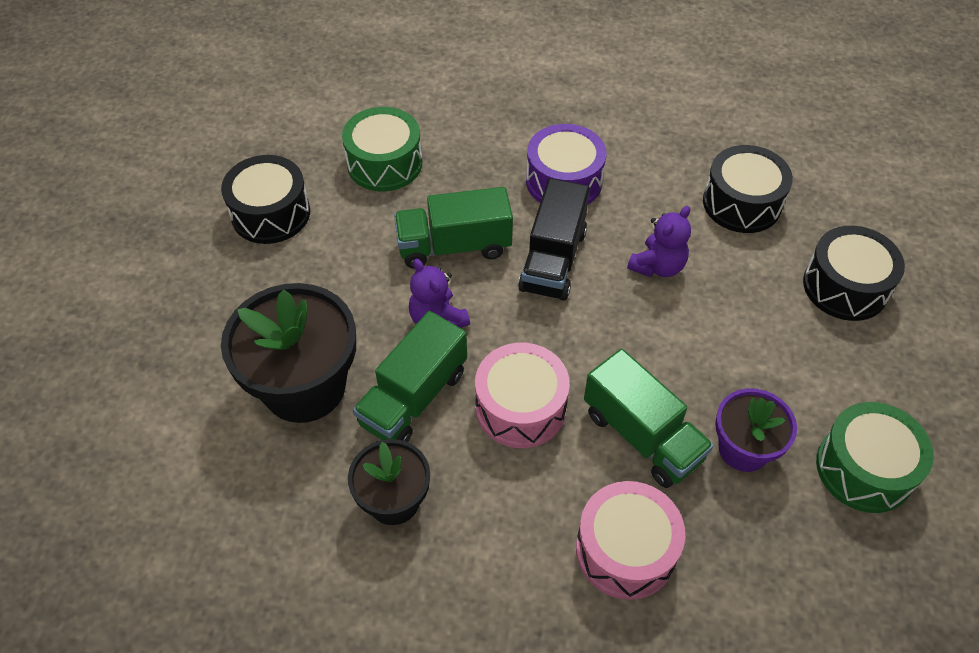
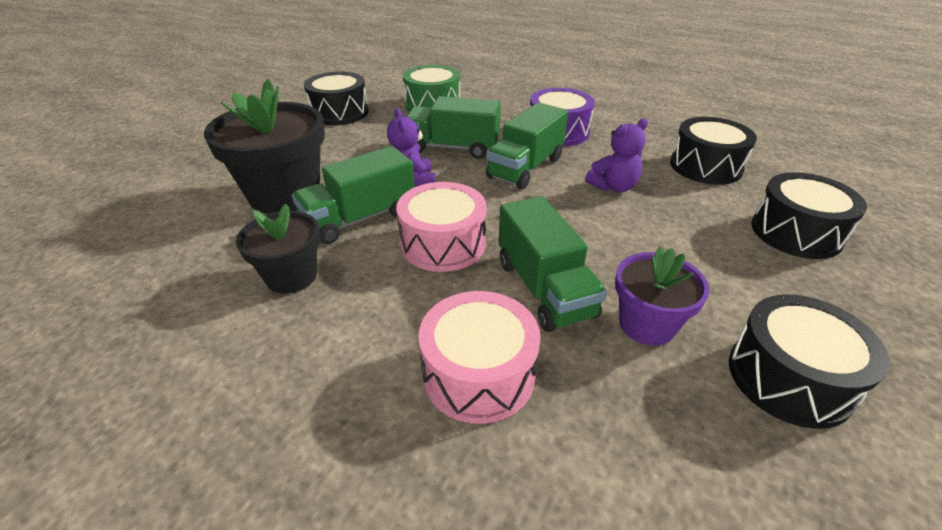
camera: 20 degrees right, 15 degrees down
black truck [518,178,590,301] -> green truck [486,102,568,189]
green drum [816,402,934,513] -> black drum [729,294,890,429]

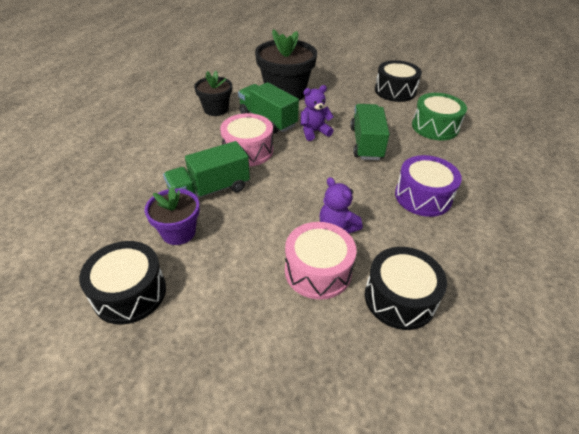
camera: 80 degrees right, 5 degrees up
pink drum [418,291,541,424] -> pink drum moved to [285,222,357,300]
green truck [486,102,568,189] -> none
black drum [751,172,867,259] -> none

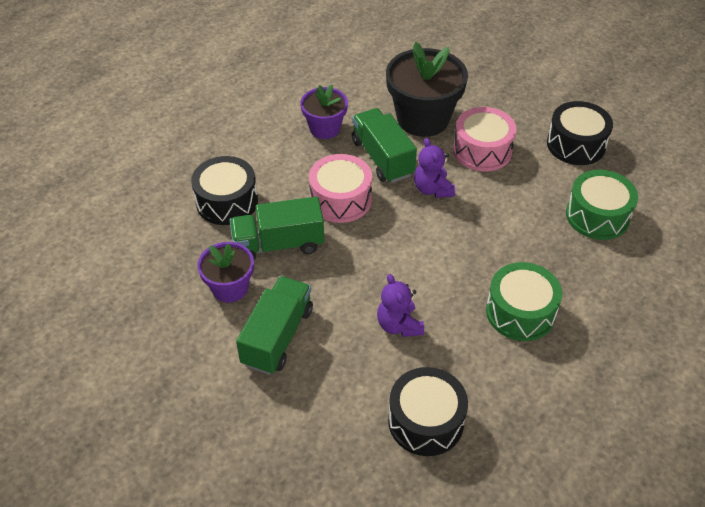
camera: 20 degrees right, 5 degrees up
black drum [79,241,166,325] -> black drum moved to [191,156,258,225]
black flower pot [194,71,232,116] -> purple flower pot [300,84,348,139]
pink drum [285,222,357,300] -> pink drum moved to [453,107,517,171]
purple teddy bear [301,85,334,141] -> purple teddy bear turned 105 degrees counterclockwise [414,138,455,198]
green truck [350,104,390,160] -> green truck moved to [236,276,313,375]
purple drum [395,155,462,217] -> green drum [486,262,562,341]

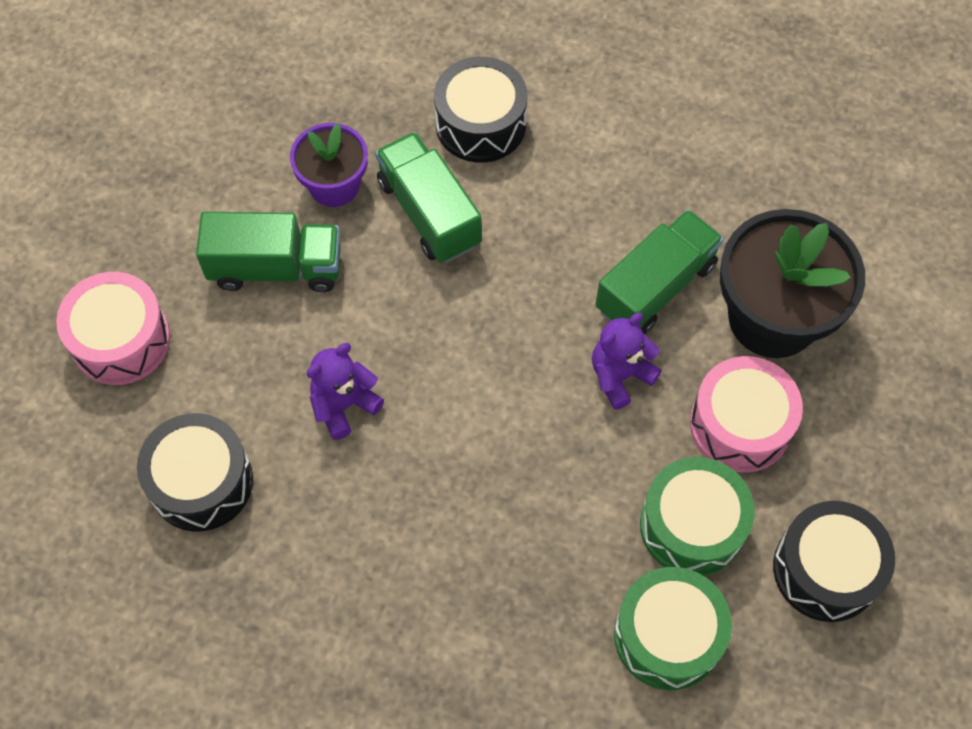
camera: 70 degrees right, 15 degrees up
purple flower pot [300,84,348,139] -> none
pink drum [309,154,372,223] -> pink drum moved to [56,272,171,385]
green drum [486,262,562,341] -> green drum moved to [640,457,755,576]

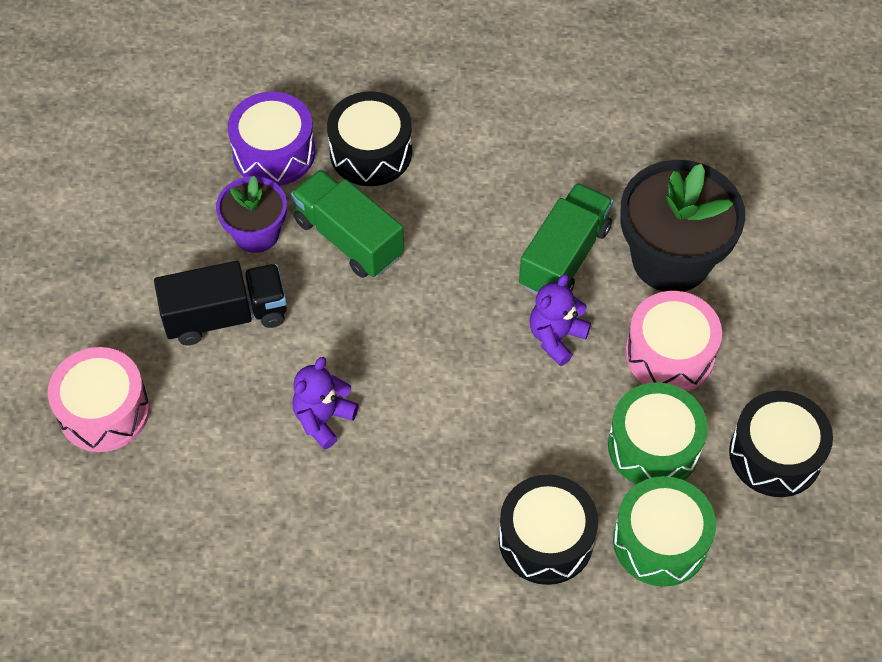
camera: 15 degrees left, 5 degrees down
black drum [137,413,253,532] -> black drum moved to [499,475,598,585]
green truck [196,212,341,292] -> black truck [154,261,287,345]
none -> purple drum [228,92,315,186]

